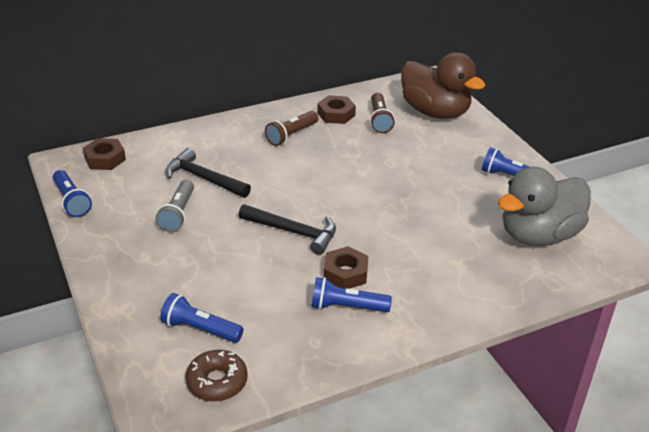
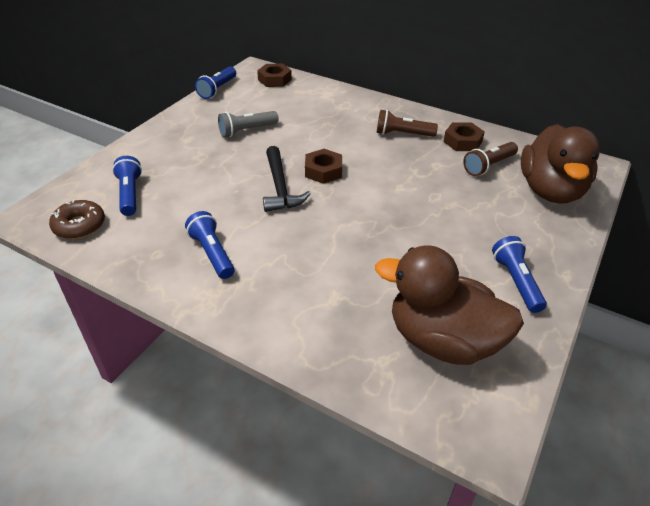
camera: 55 degrees right, 5 degrees up
black hammer [165,148,251,198] -> none
brown nut [324,246,368,289] -> brown nut moved to [305,149,342,184]
grey duck [498,167,591,246] -> brown duck [375,245,524,365]

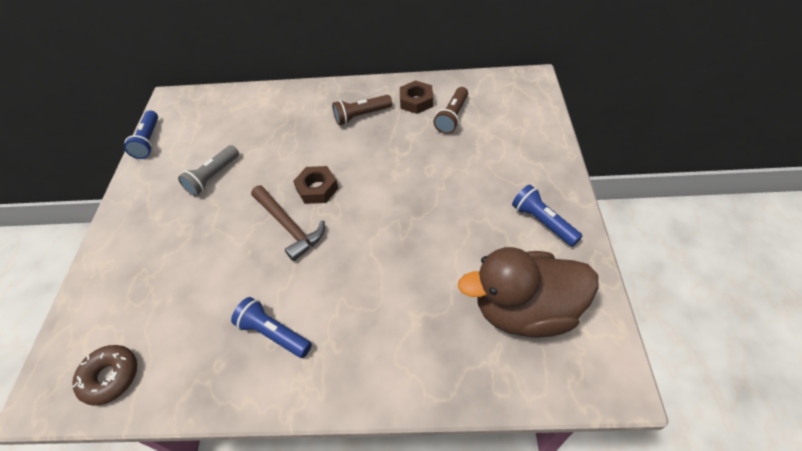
camera: 25 degrees left, 10 degrees up
blue flashlight [112,156,142,216] -> none
brown nut [257,64,292,87] -> none
black hammer [263,146,311,212] -> brown hammer [251,185,325,261]
brown duck [521,124,600,204] -> none

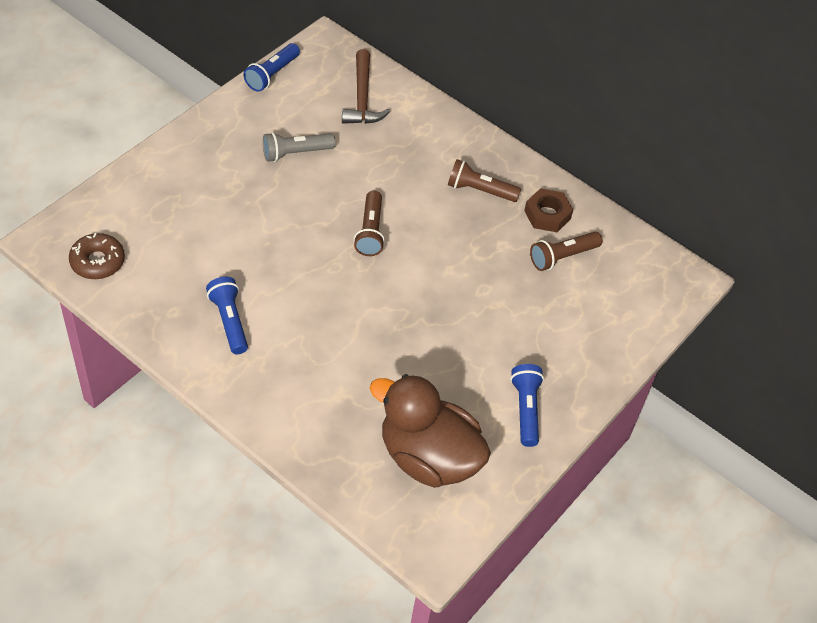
camera: 30 degrees right, 0 degrees up
brown hammer [251,185,325,261] -> brown hammer moved to [342,49,390,124]
brown nut [293,166,338,204] -> brown flashlight [354,191,385,256]

